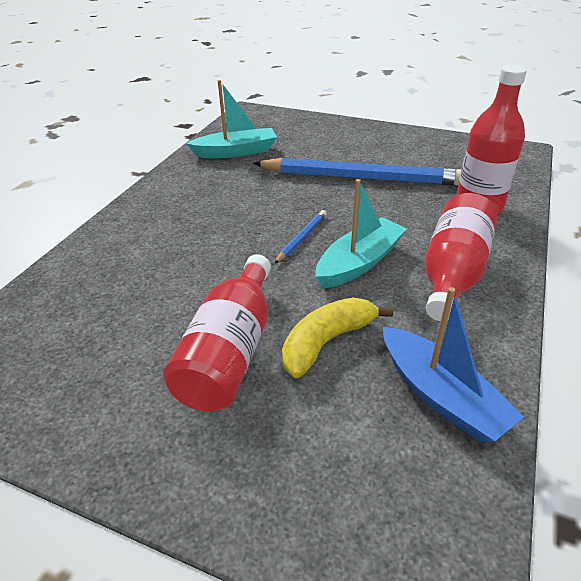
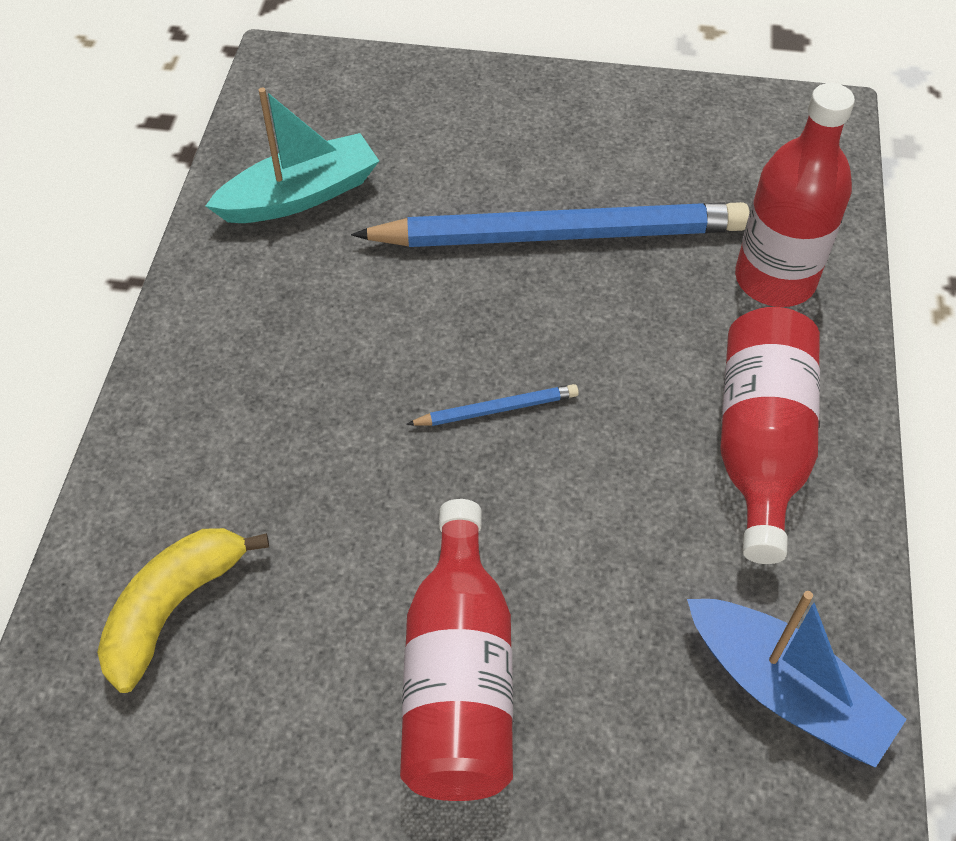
camera: 15 degrees left, 15 degrees up
blue pencil [274,210,327,264] -> blue pencil turned 60 degrees clockwise [406,384,579,426]
yellow banana [282,297,393,378] -> yellow banana moved to [97,528,269,693]
turquoise boat [315,179,407,288] -> none

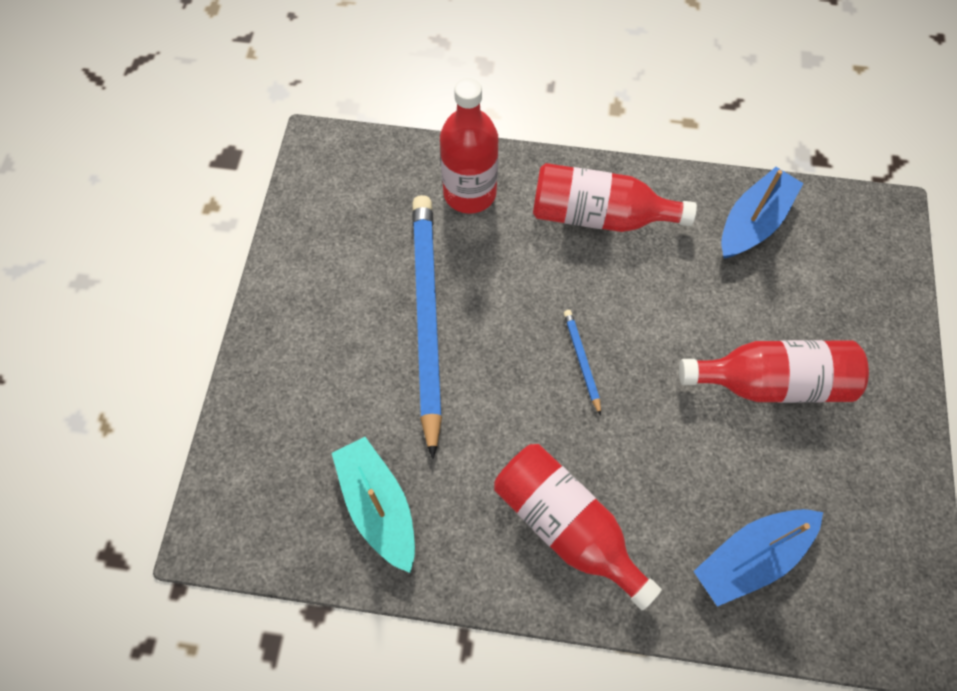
camera: 90 degrees left, 10 degrees up
yellow banana [97,528,269,693] -> blue boat [694,509,823,607]
none -> red bottle [494,444,662,611]

